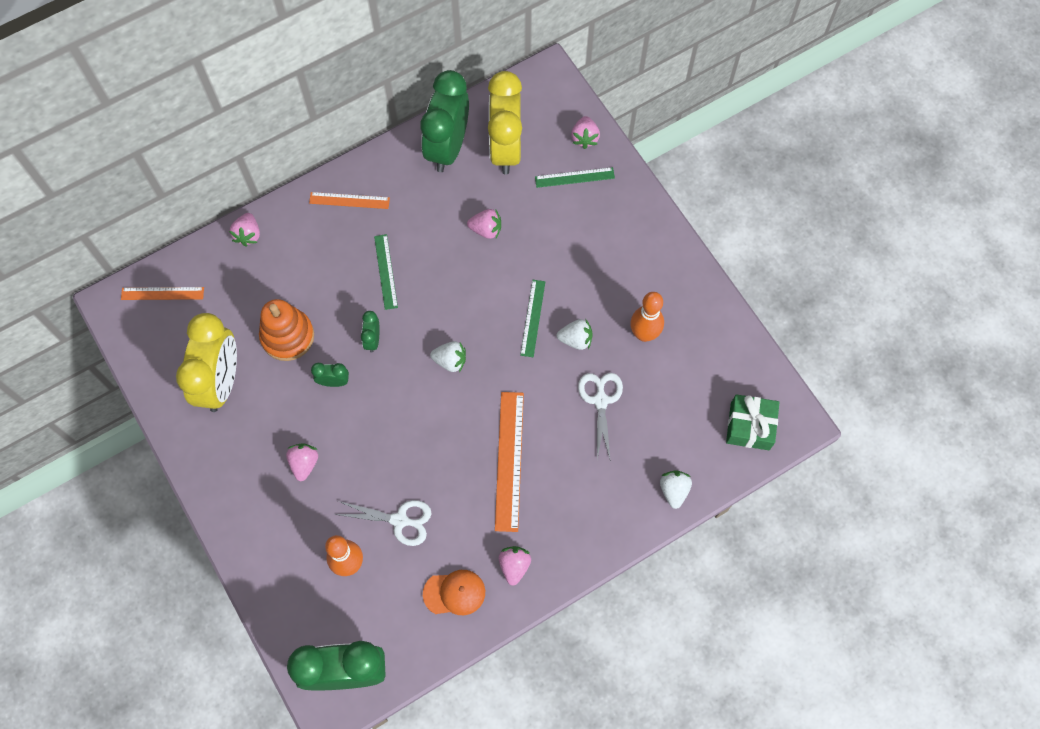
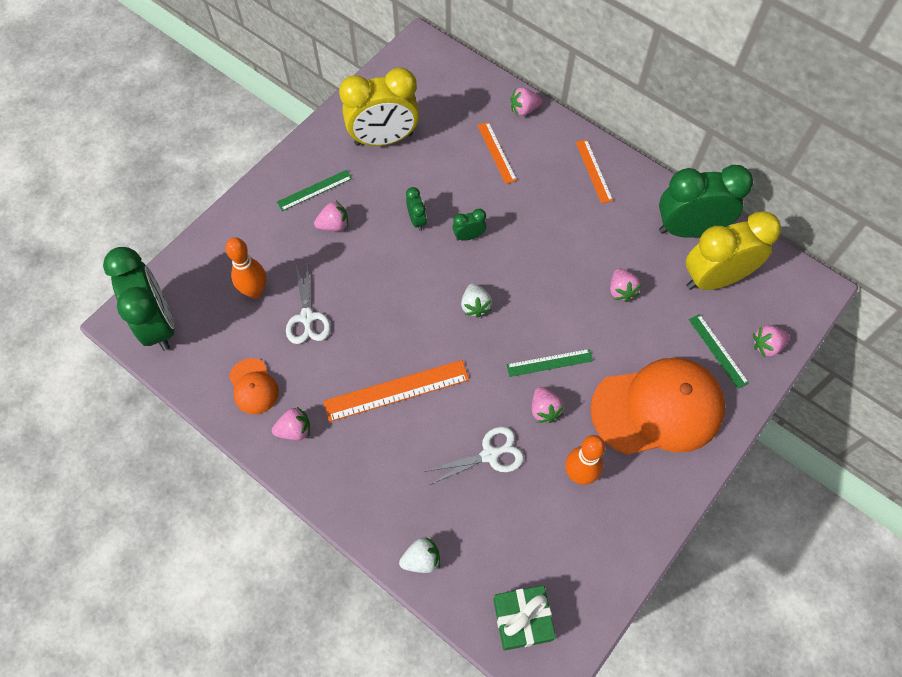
camera: 70 degrees right, 5 degrees down
orange ruler [121,287,204,300] -> orange ruler moved to [478,122,517,184]
orange stacking toy [259,299,314,361] -> none
green ruler [374,234,398,310] -> green ruler moved to [277,170,352,211]
white strawberry [557,319,593,350] -> pink strawberry [532,387,564,423]
none -> orange cap [590,358,725,455]

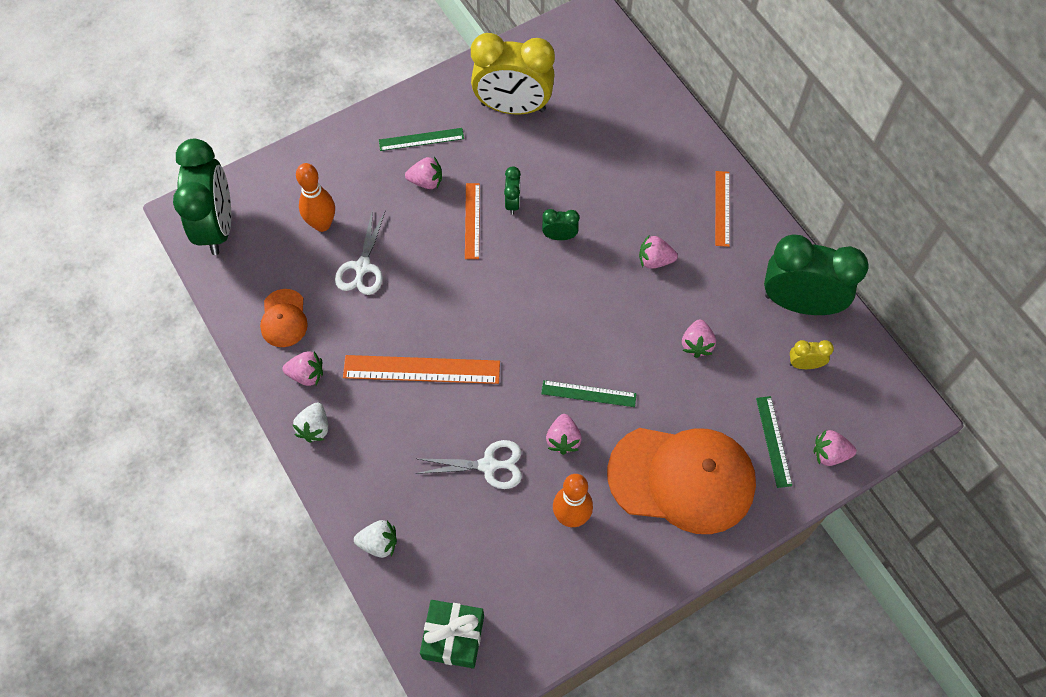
camera: 20 degrees right, 0 degrees up
white strawberry [461,283,492,318] -> white strawberry moved to [292,403,328,443]
orange ruler [478,122,517,184] -> orange ruler moved to [465,183,480,259]
pink strawberry [510,88,542,116] -> pink strawberry moved to [639,235,678,269]
yellow clock [686,211,781,290] -> yellow clock [789,340,834,369], size x0.43

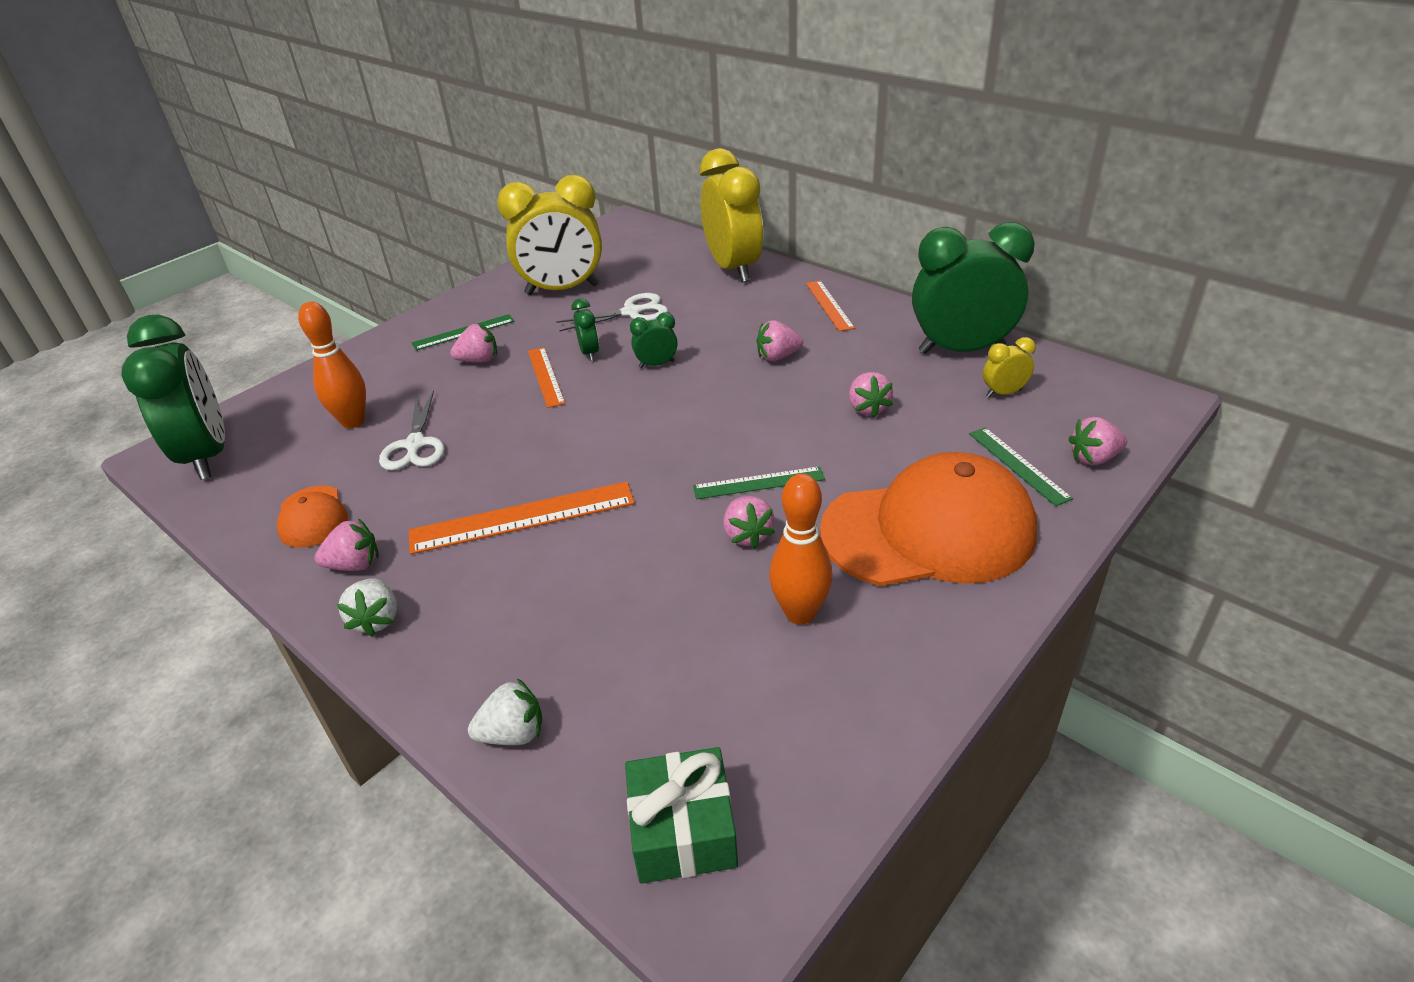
camera: 15 degrees left, 25 degrees down
white scissors [416,440,522,489] -> white scissors moved to [556,293,668,331]
none -> yellow clock [700,148,763,282]

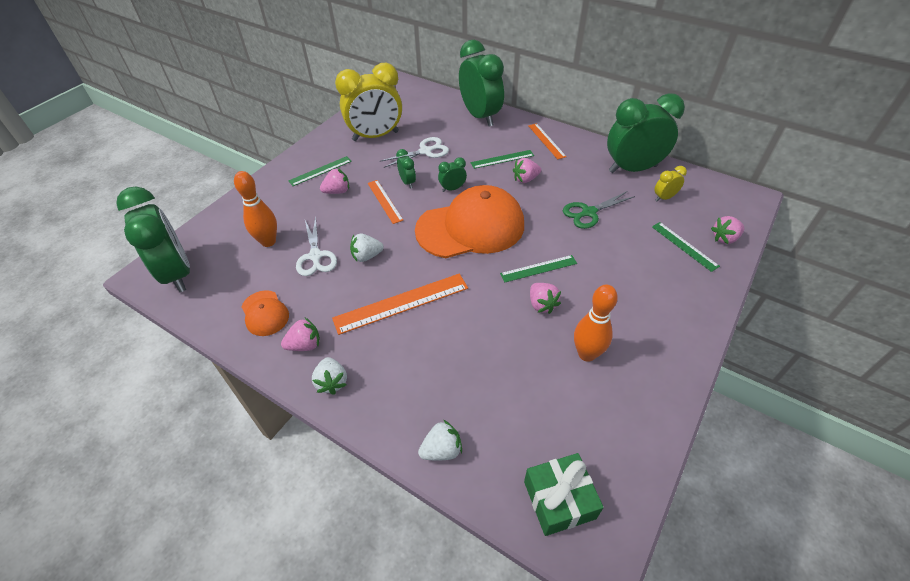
camera: 10 degrees left, 10 degrees up
yellow clock [700,148,763,282] -> green clock [459,40,504,126]
orange cap [820,452,1037,586] -> orange cap moved to [415,185,524,258]
pink strawberry [849,372,893,418] -> green scissors [563,191,635,229]
none -> white strawberry [350,234,384,262]
none -> green ruler [471,150,534,169]

